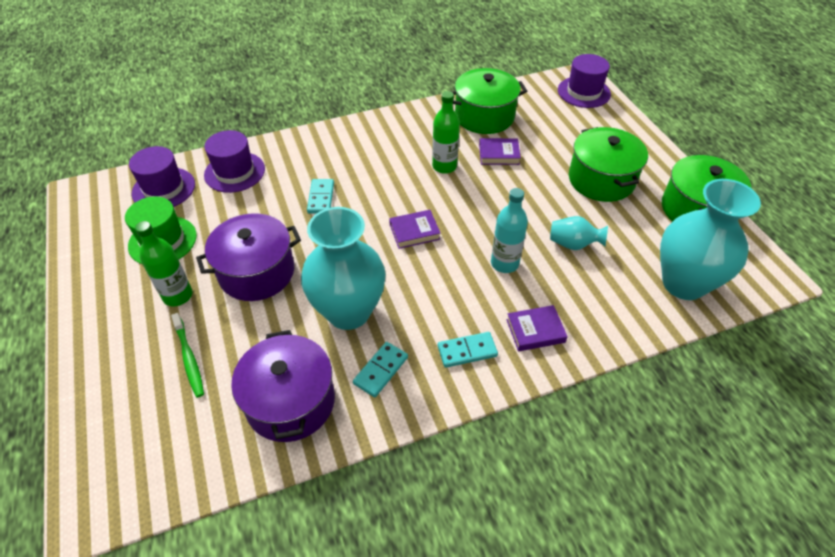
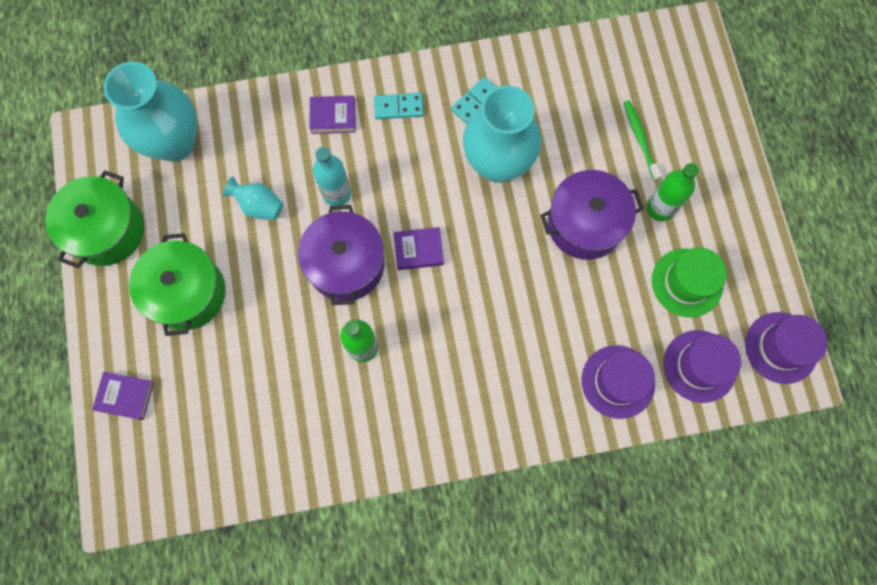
camera: 170 degrees left, 25 degrees up
purple pot [231,330,335,442] -> purple pot moved to [298,205,385,305]
turquoise domino [307,179,334,214] -> none
green pot [452,68,527,134] -> none
purple book [479,138,521,165] -> purple book moved to [92,372,154,420]
purple hat [558,54,611,108] -> purple hat moved to [745,312,827,384]

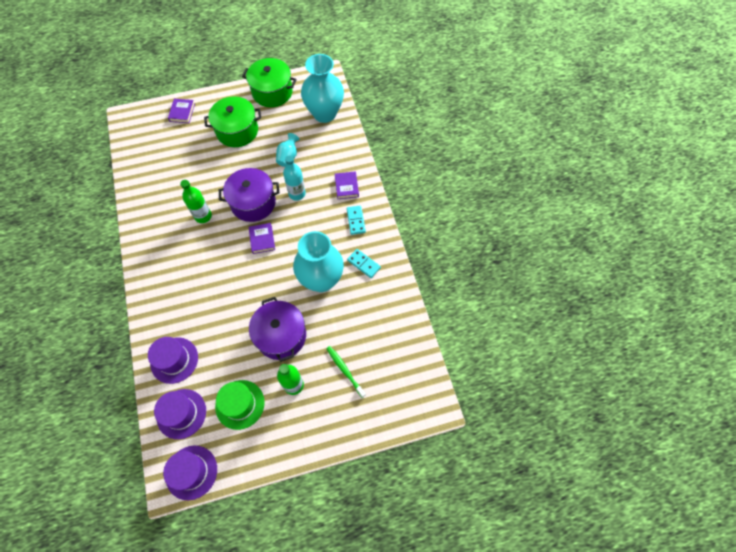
camera: 85 degrees right, 10 degrees down
green toothbrush [624,100,662,181] -> green toothbrush turned 105 degrees counterclockwise [326,346,366,398]

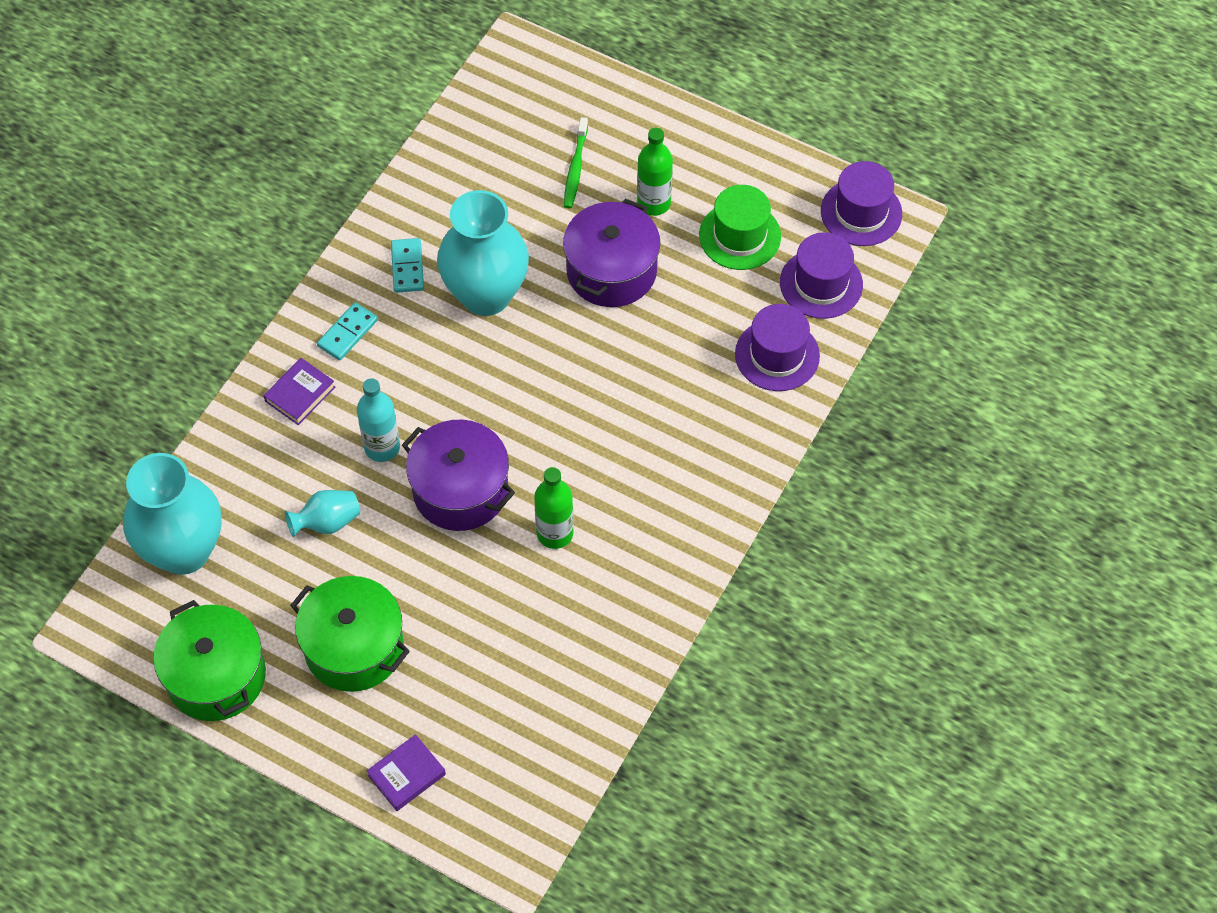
camera: 135 degrees left, 5 degrees down
purple book [249,223,275,254] -> none

